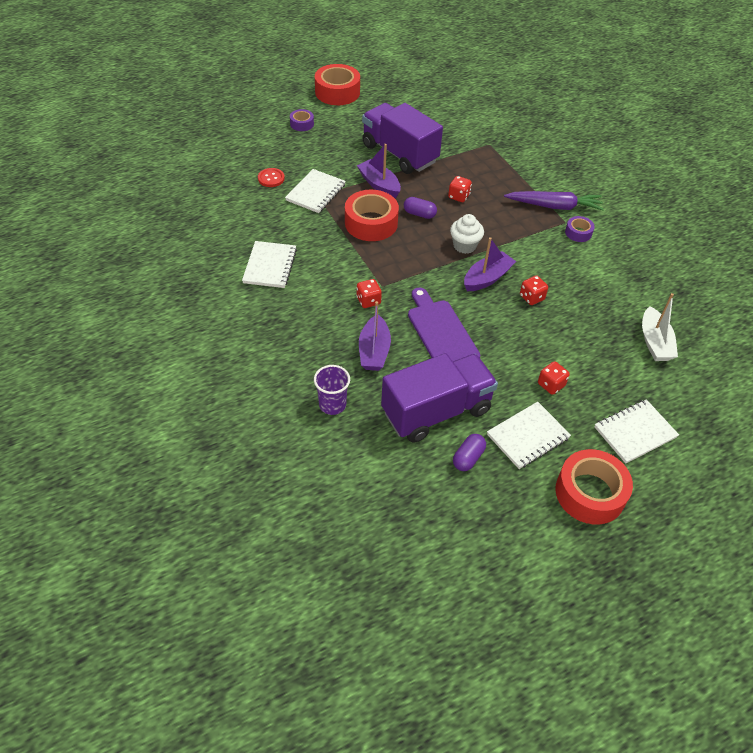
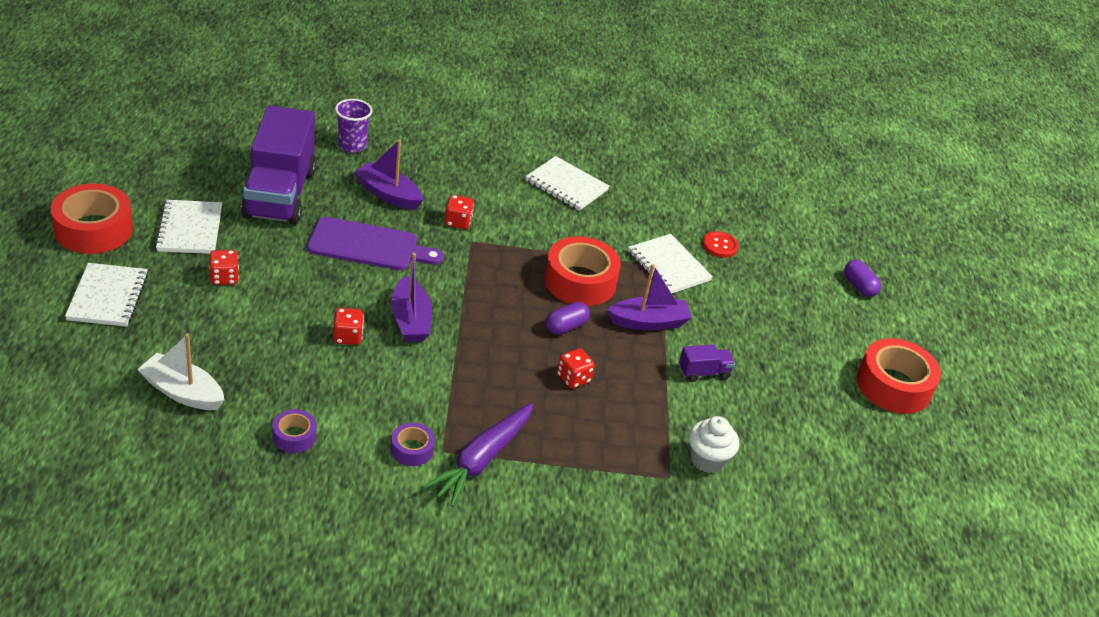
camera: 115 degrees right, 10 degrees down
purple tape [290,109,314,131] -> purple tape moved to [272,409,316,453]
purple truck [362,103,443,174] -> purple truck [679,344,735,382], size x0.41
white cupcake [450,214,484,254] -> white cupcake moved to [689,416,739,473]
purple capsule [453,434,486,471] -> purple capsule moved to [844,260,881,297]

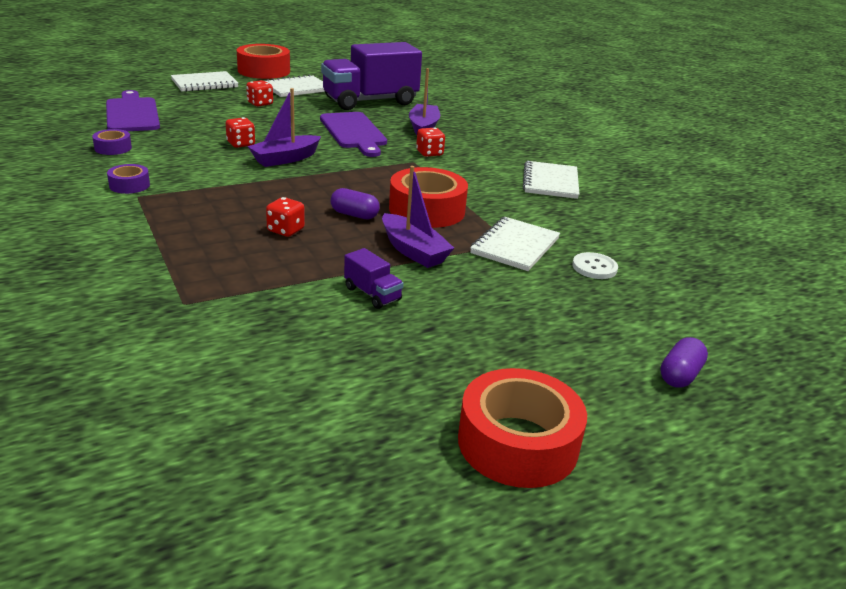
camera: 65 degrees right, 10 degrees down
white boat [137,333,224,410] -> purple cutting board [106,90,160,131]
purple cup [335,99,372,153] -> none
purple carrot [422,403,534,507] -> none
white cupcake [689,416,739,473] -> none
red button [702,231,739,258] -> white button [572,252,618,279]

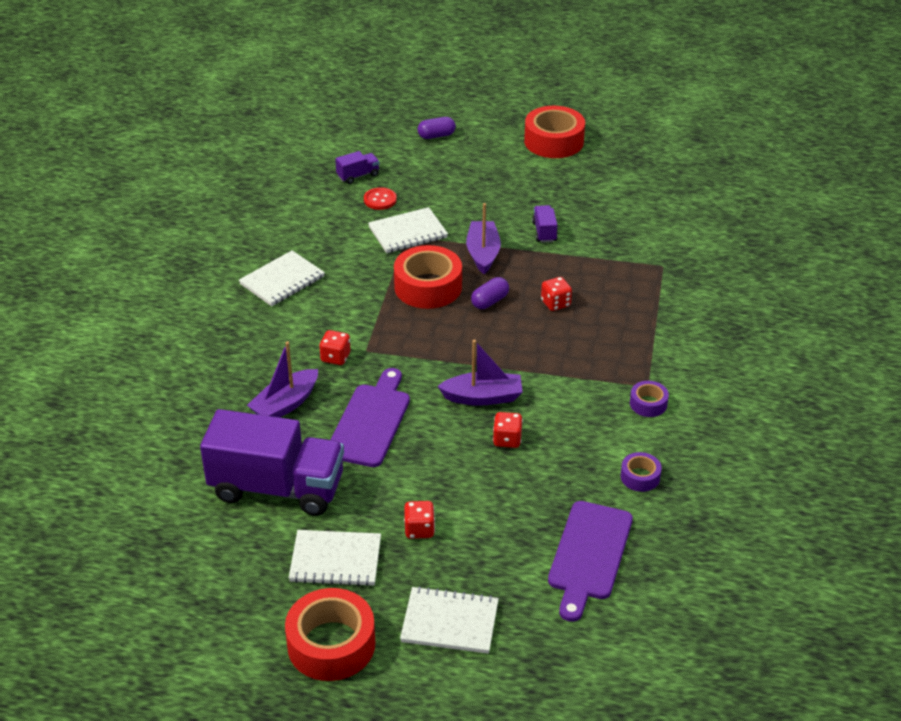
camera: 140 degrees left, 10 degrees up
purple capsule [331,188,380,220] -> purple capsule turned 75 degrees clockwise [471,277,509,309]
white button [572,252,618,279] -> red button [364,187,397,210]
none -> purple truck [335,151,379,184]

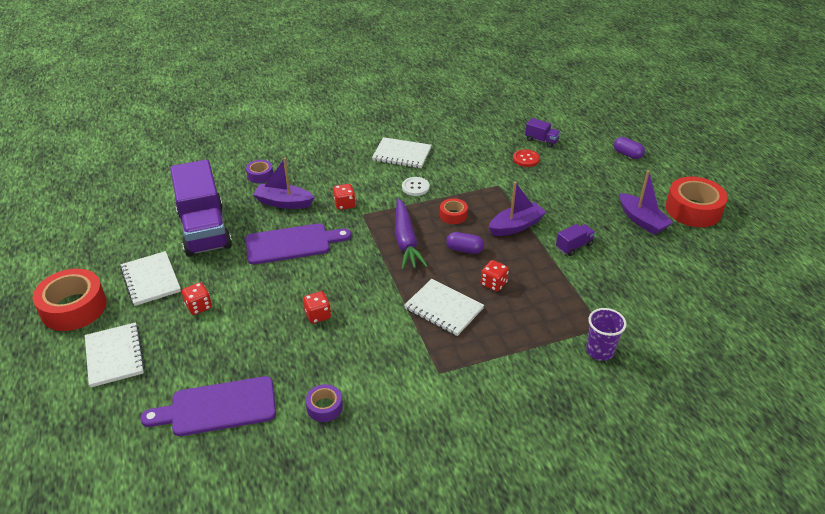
camera: 60 degrees right, 0 degrees up
white notebook [368,207,448,253] -> white notebook moved to [404,279,484,336]
red tape [394,245,462,309] -> red tape [440,198,468,224], size x0.50
purple boat [437,340,523,406] -> purple boat moved to [620,170,673,235]
purple tape [630,381,669,417] -> purple tape moved to [246,160,273,183]
none -> purple carrot [395,198,428,270]
none -> white button [402,177,430,196]
none -> purple cup [586,308,627,361]

